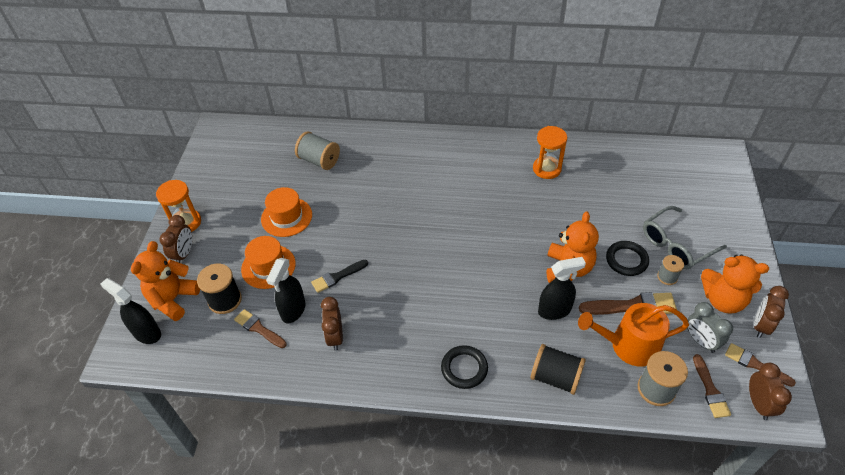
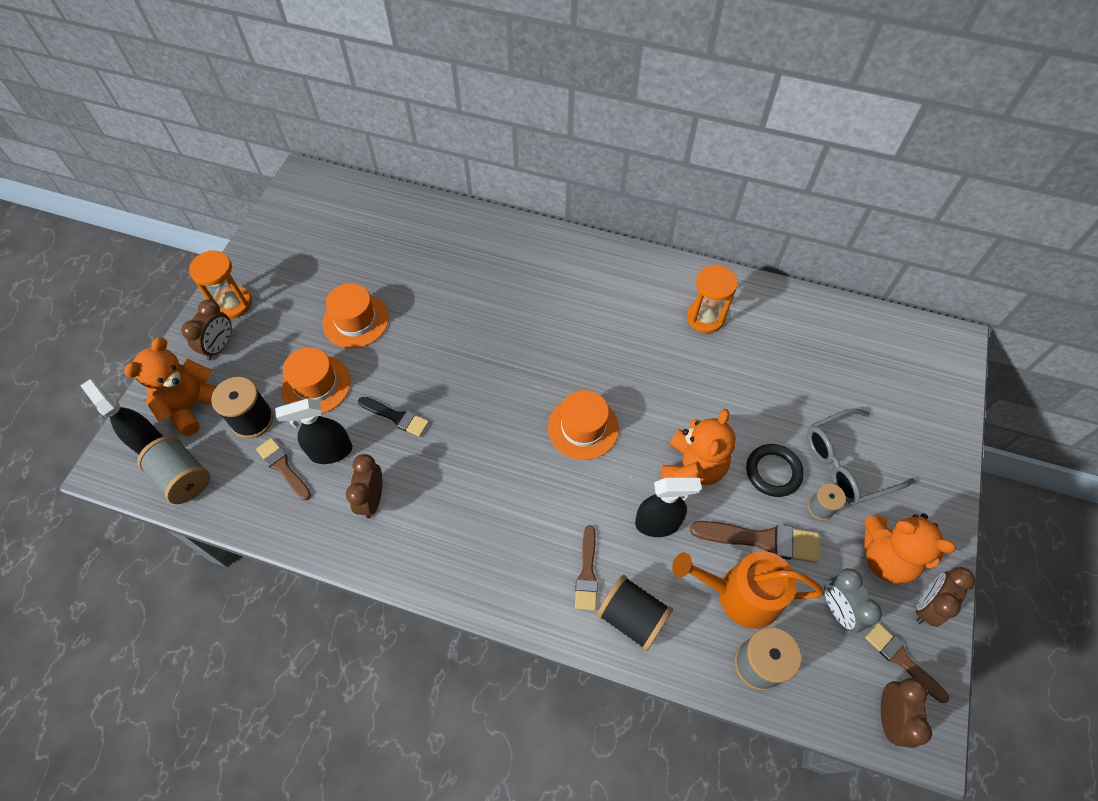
camera: 10 degrees right, 10 degrees up
black spray bottle [266,258,305,324] -> black spray bottle turned 45 degrees clockwise [275,398,352,464]
grey spool [295,131,340,170] -> grey spool moved to [137,436,210,504]
black brush [311,260,368,293] -> black brush turned 135 degrees counterclockwise [358,397,429,437]
black ring [441,345,488,389] -> none
brown brush [693,354,731,418] -> brown brush moved to [575,525,598,611]
none -> orange hat [548,390,619,460]

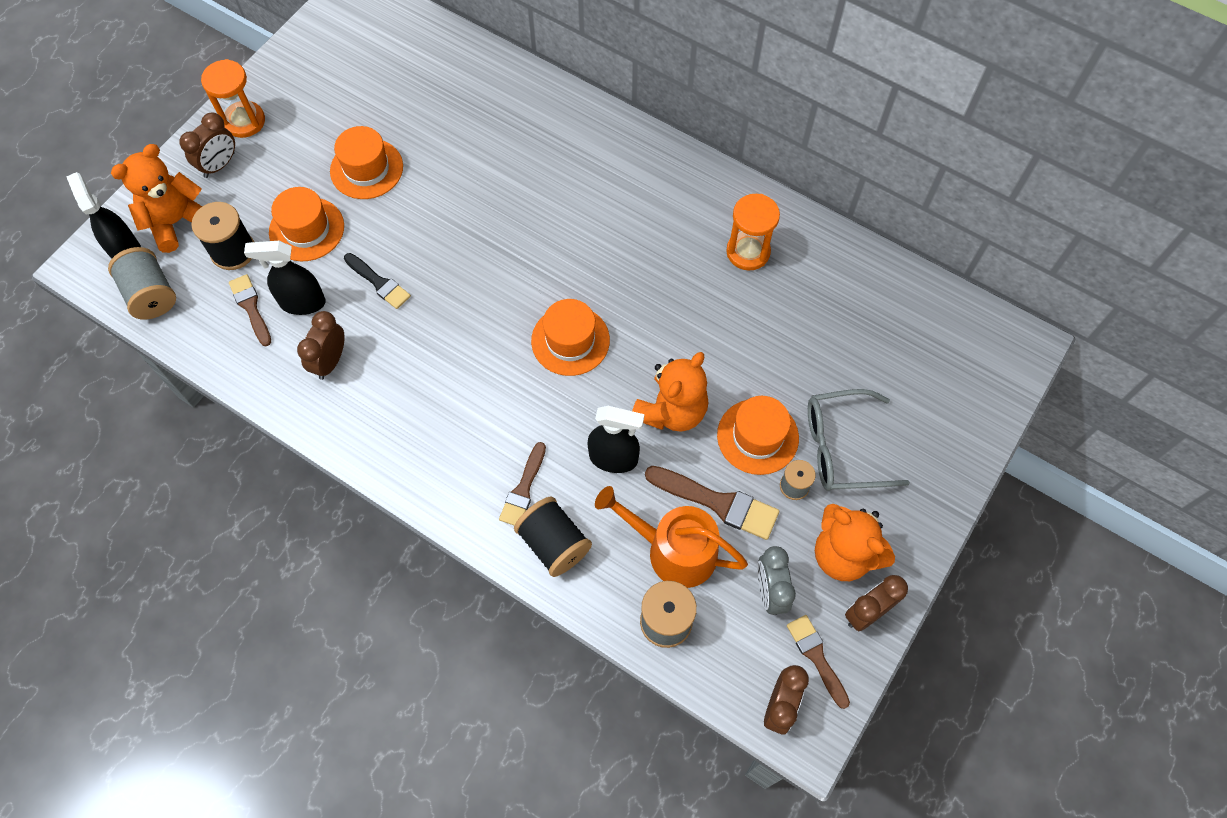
camera: 15 degrees right, 5 degrees up
black ring [746,444,804,497] -> orange hat [717,396,799,475]

